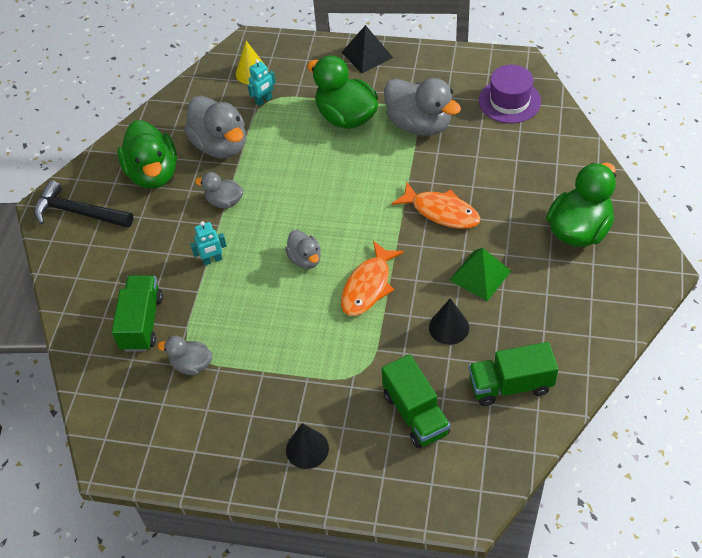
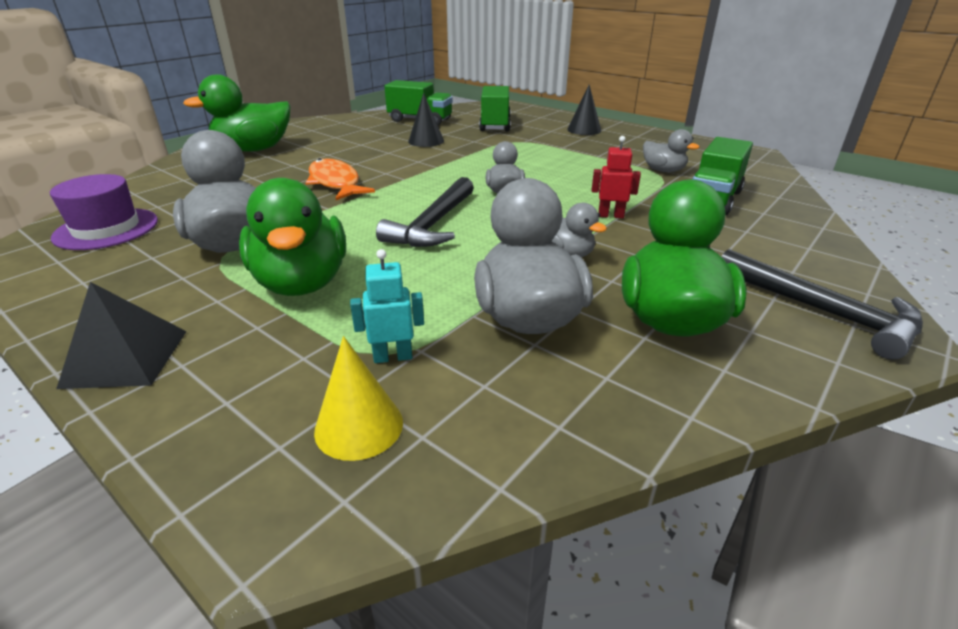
camera: 155 degrees left, 20 degrees down
turquoise robot [190,221,227,265] -> red robot [592,136,641,218]
orange fish [341,241,404,316] -> none
green pyramid [449,248,511,301] -> none
none -> black hammer [376,177,474,247]

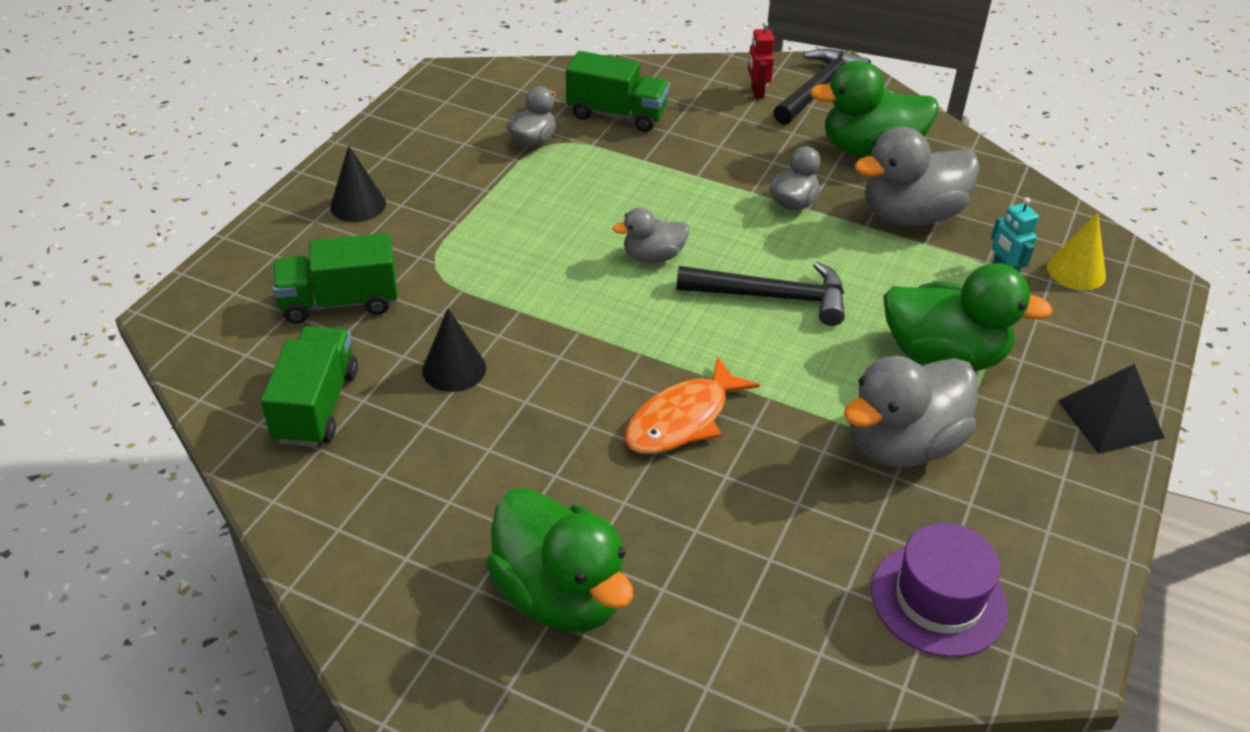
camera: 105 degrees left, 10 degrees up
green duck [239,178,346,296] -> green duck turned 45 degrees clockwise [883,263,1053,372]
red robot [592,136,641,218] -> red robot moved to [748,21,774,99]

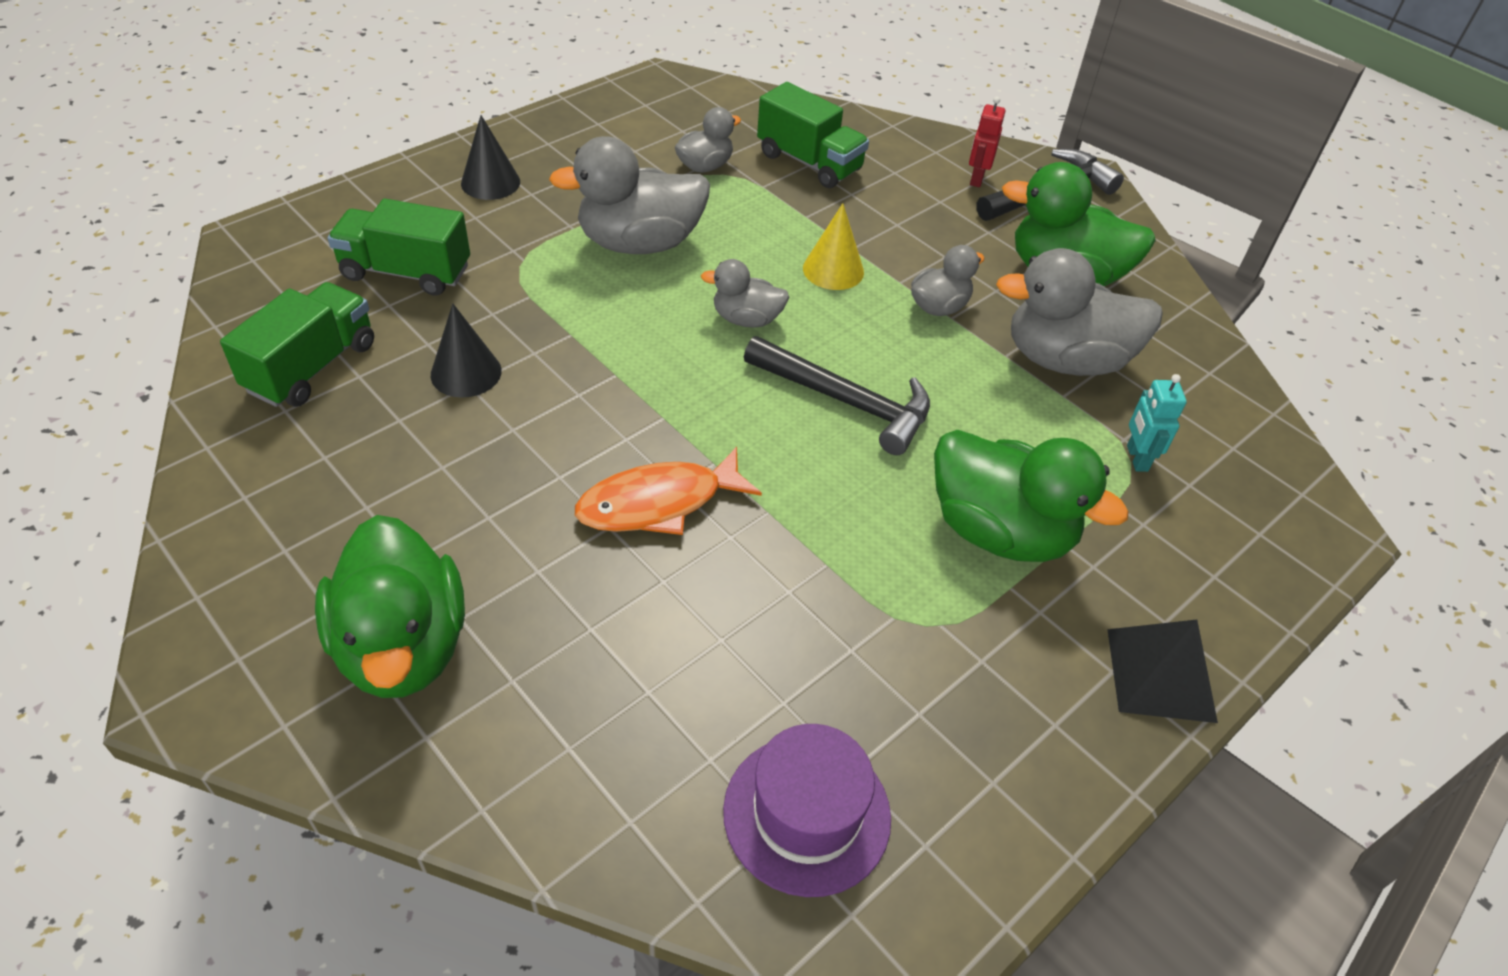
camera: 20 degrees right, 5 degrees up
grey duck [844,356,978,467] -> grey duck moved to [549,136,710,254]
yellow cone [1047,212,1106,290] -> yellow cone moved to [803,203,864,290]

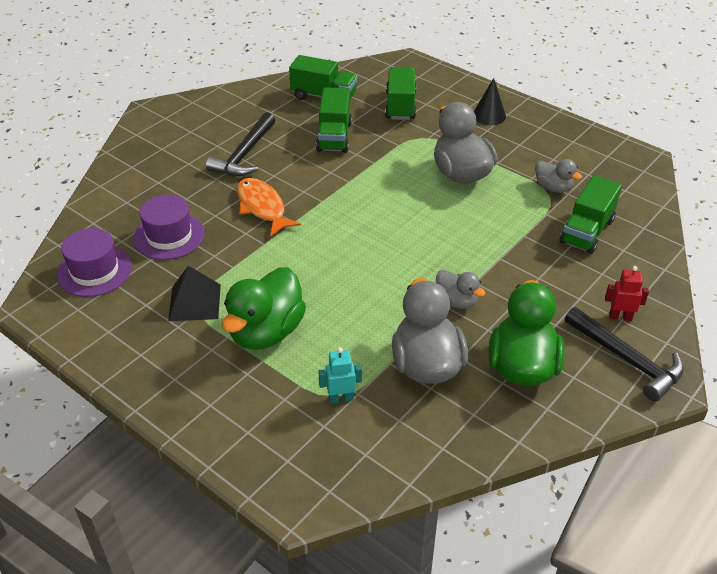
camera: 85 degrees right, 5 degrees down
green duck [315,515,465,698] -> none
black cone [431,303,502,398] -> green truck [316,87,352,153]
grey duck [701,259,789,328] -> none
black hammer [744,336,930,455] -> black hammer moved to [206,112,275,176]
yellow cone [803,203,864,290] -> none
black pyramid [1107,619,1218,723] -> black pyramid moved to [168,266,221,321]
none -> purple hat [133,194,205,260]

